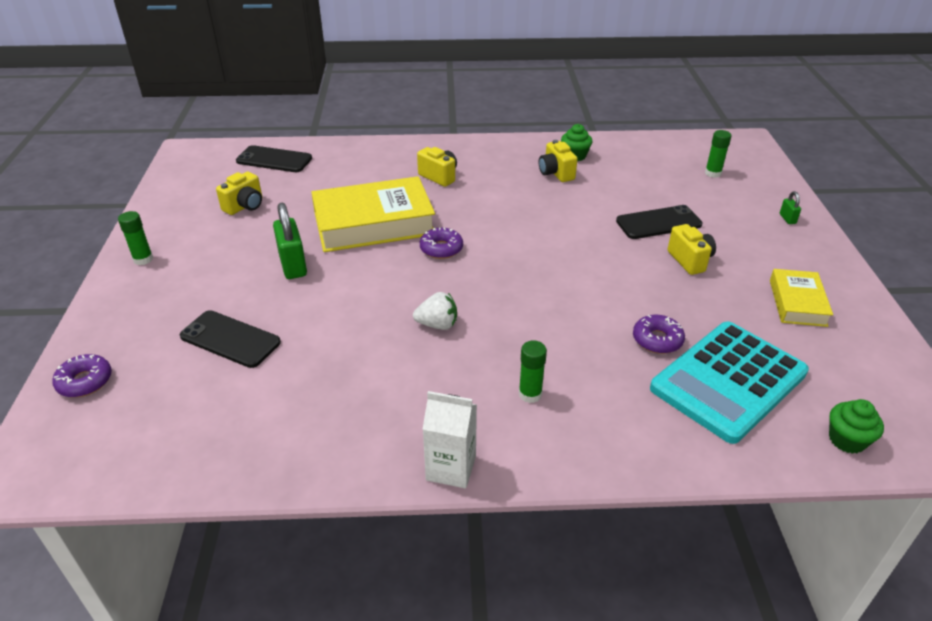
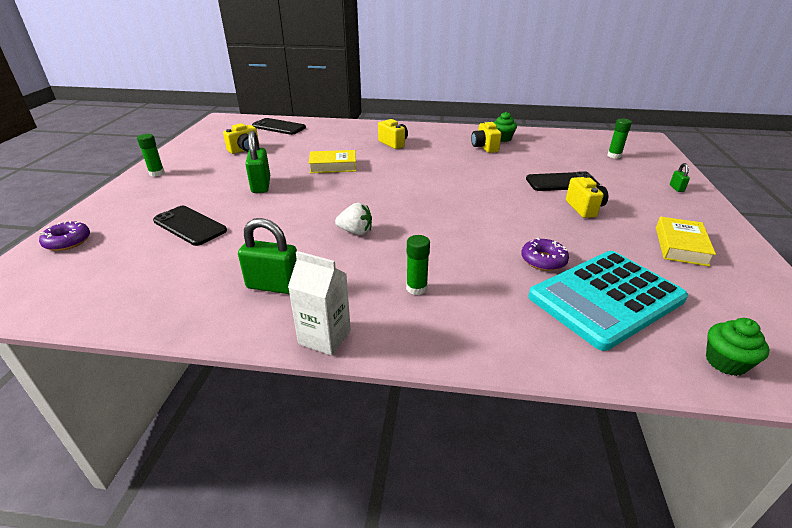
camera: 10 degrees right, 5 degrees down
yellow book [311,176,435,252] -> yellow book [309,150,356,173], size x0.53
purple donut [420,227,463,259] -> none
none -> green padlock [238,218,297,294]

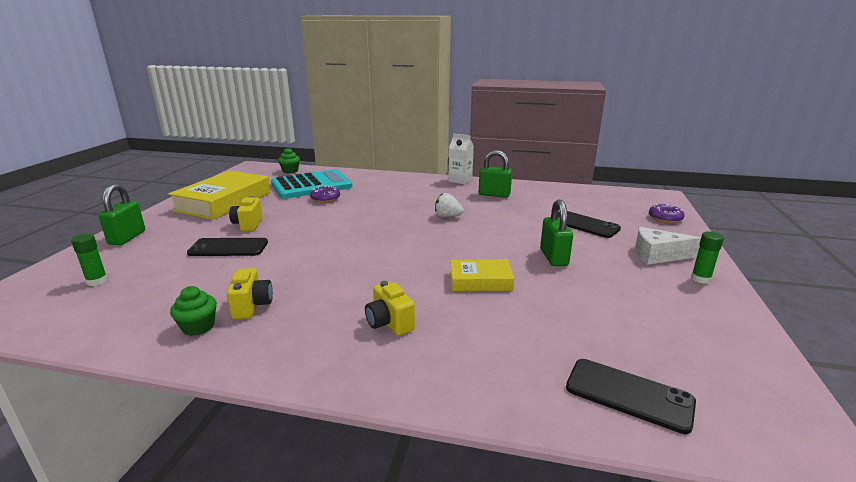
camera: 175 degrees left, 10 degrees down
yellow camera [223,123,259,154] -> none
green glue stick [406,235,430,295] -> none
yellow book [656,217,716,267] -> yellow book [168,171,270,220], size x1.88
green padlock [670,163,690,192] -> green padlock [98,184,145,245], size x2.11
none -> white cheese [635,227,701,265]

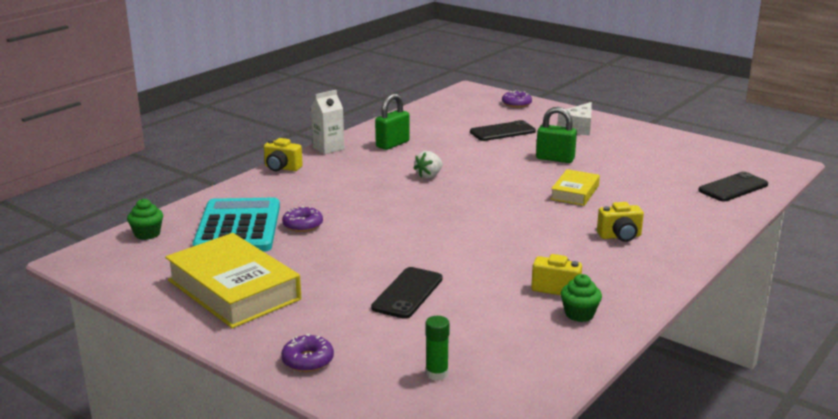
camera: 65 degrees left, 0 degrees up
green padlock [98,184,145,245] -> purple donut [281,334,334,372]
yellow camera [229,196,263,231] -> yellow camera moved to [264,138,303,171]
green glue stick [691,232,724,284] -> none

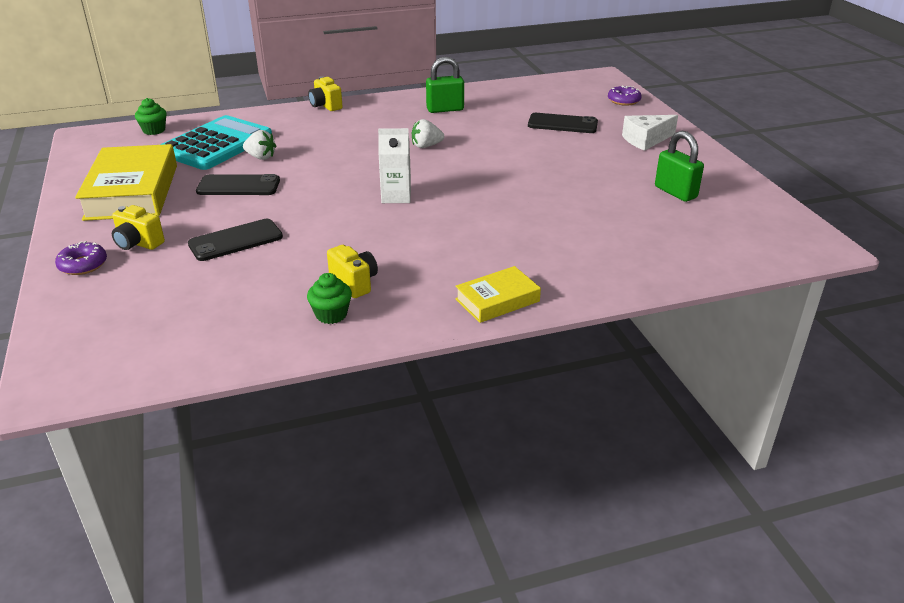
camera: 35 degrees right, 10 degrees up
purple donut [282,206,323,232] -> white strawberry [243,130,276,160]
white carton [311,90,344,154] -> white carton moved to [378,128,411,203]
green glue stick [425,316,450,380] -> none
green padlock [536,107,577,163] -> green padlock moved to [655,131,704,202]
yellow book [550,169,600,206] -> yellow book moved to [455,266,541,323]
yellow camera [597,202,644,242] -> yellow camera moved to [112,205,165,250]
black phone [698,171,768,202] -> black phone moved to [196,174,280,195]

